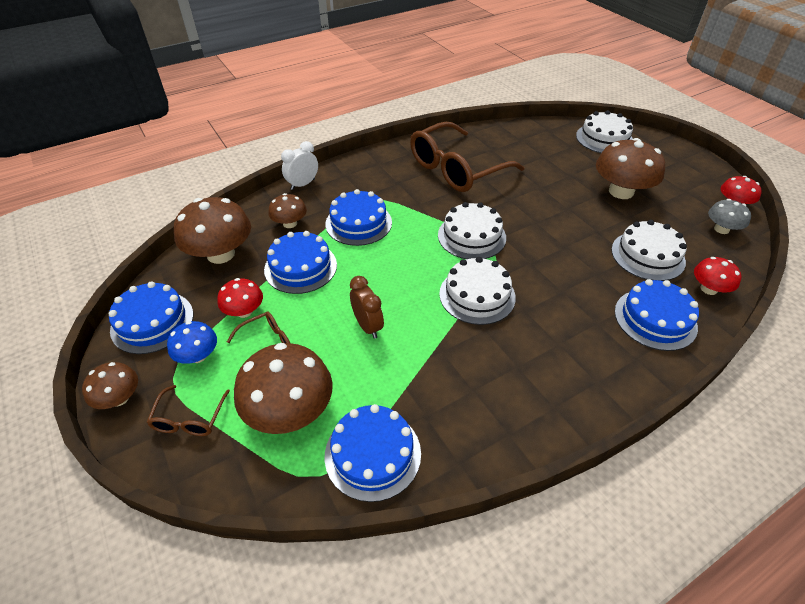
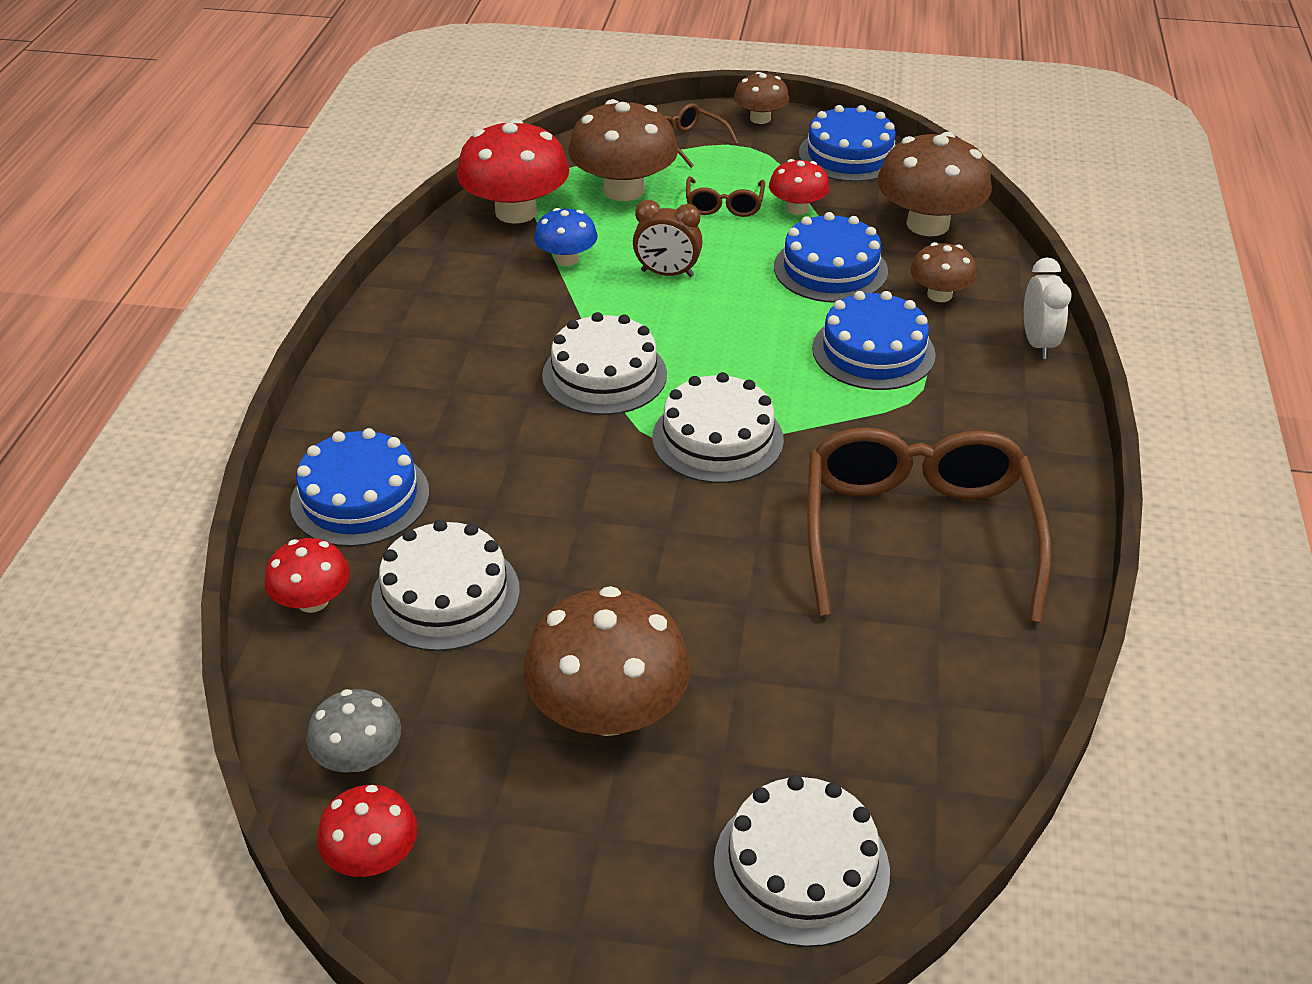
camera: 130 degrees right, 5 degrees down
blue mushroom [167,321,217,364] -> blue mushroom moved to [534,208,598,266]
blue cake [325,404,421,502] -> red mushroom [457,119,569,224]

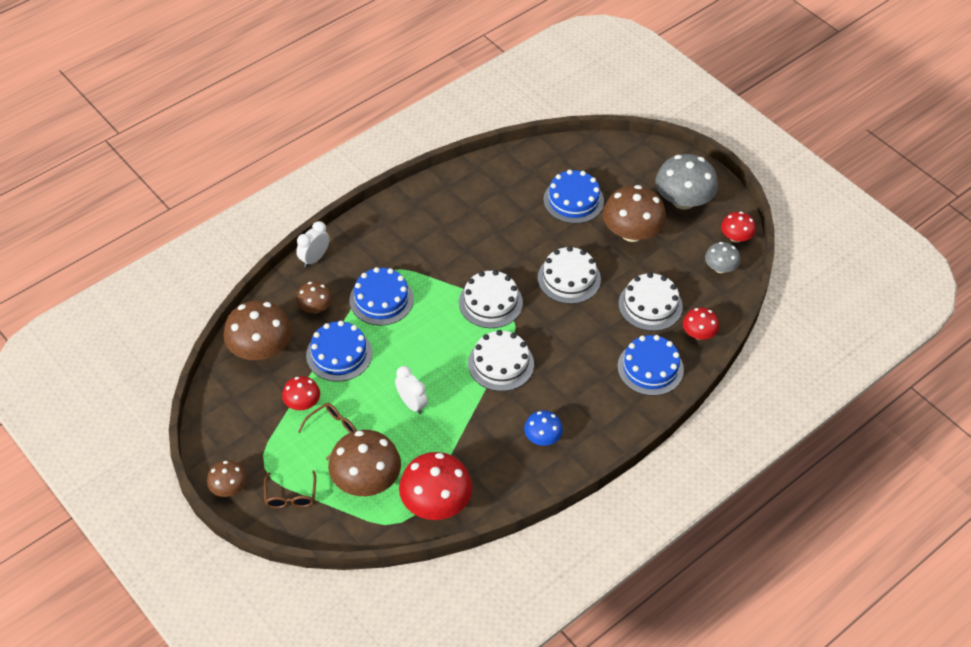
camera: 140 degrees left, 10 degrees up
blue mushroom [534,208,598,266] -> blue mushroom moved to [524,411,563,446]
brown clock [633,200,703,277] -> white clock [395,366,428,414]
white cake [714,775,890,947] -> white cake moved to [538,246,601,304]
blue cake [799,105,896,182] -> blue cake moved to [543,170,604,224]
brown glasses [807,427,1051,623] -> none
none -> grey mushroom [656,154,718,210]

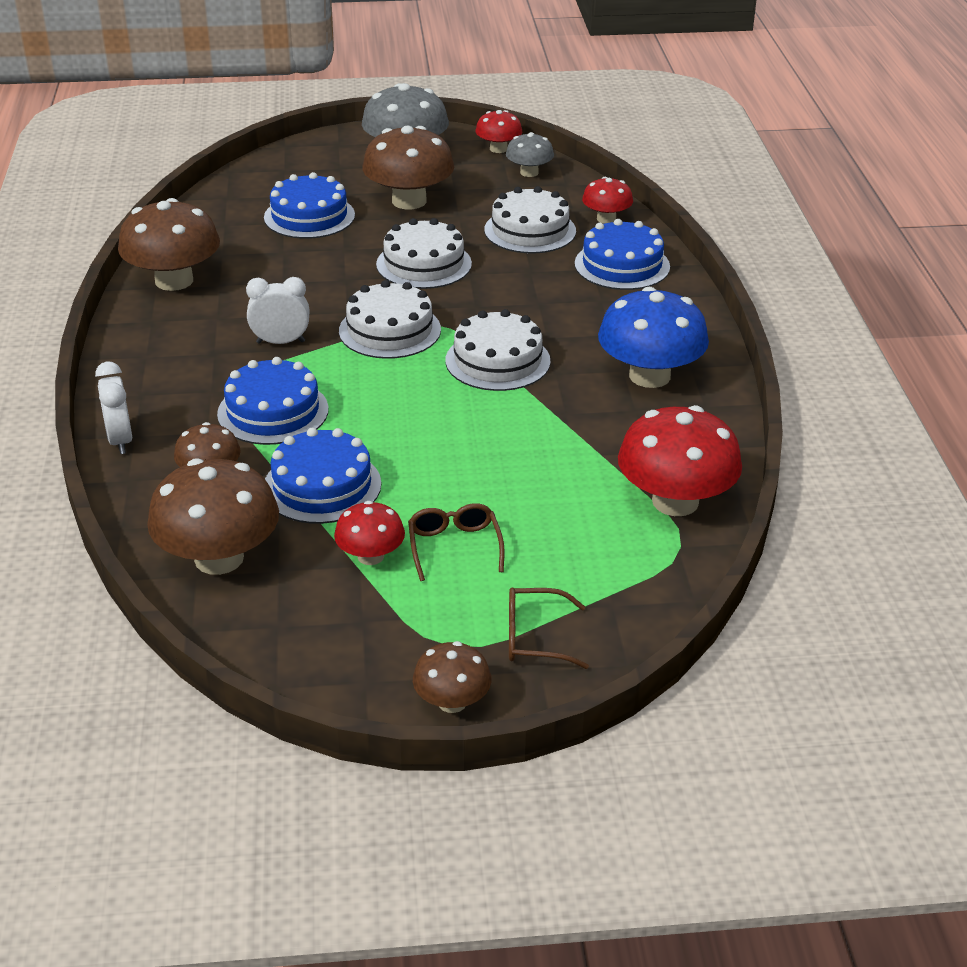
camera: 55 degrees left, 15 degrees down
brown glasses [264,471,316,508] -> brown glasses turned 150 degrees clockwise [509,587,589,669]
brown mushroom [328,430,401,496] -> brown mushroom moved to [118,198,220,291]
white clock [395,366,428,414] -> white clock moved to [246,277,310,344]
blue mushroom [524,411,563,446] -> blue mushroom [598,287,709,388], size x1.82

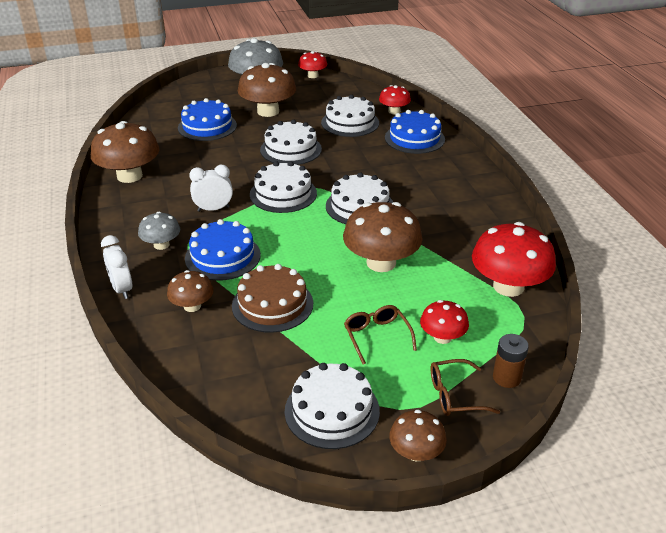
camera: 10 degrees left, 0 degrees up
brown mushroom [147,458,279,575] -> brown mushroom moved to [343,202,423,272]
blue cake [265,428,381,524] -> brown cake [232,264,313,333]
red mushroom [334,501,405,565] -> red mushroom moved to [420,300,469,344]
grey mushroom [506,132,554,177] -> grey mushroom moved to [138,212,180,250]
blue mushroom [598,287,709,388] -> none
none -> white cake [285,363,380,449]
none -> brown battery [493,334,529,388]

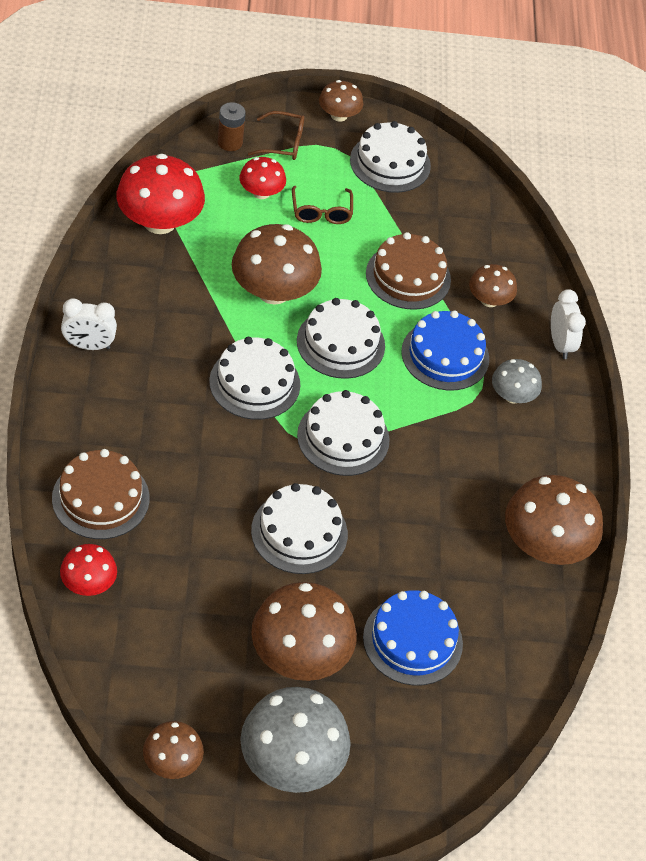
camera: 170 degrees left, 15 degrees up
white clock [189,165,233,212] -> white clock moved to [61,298,117,350]
red mushroom [298,51,327,78] -> brown mushroom [143,721,204,779]
white cake [321,95,379,137] -> white cake moved to [297,298,385,379]
blue cake [385,110,445,154] -> brown cake [52,449,150,539]

